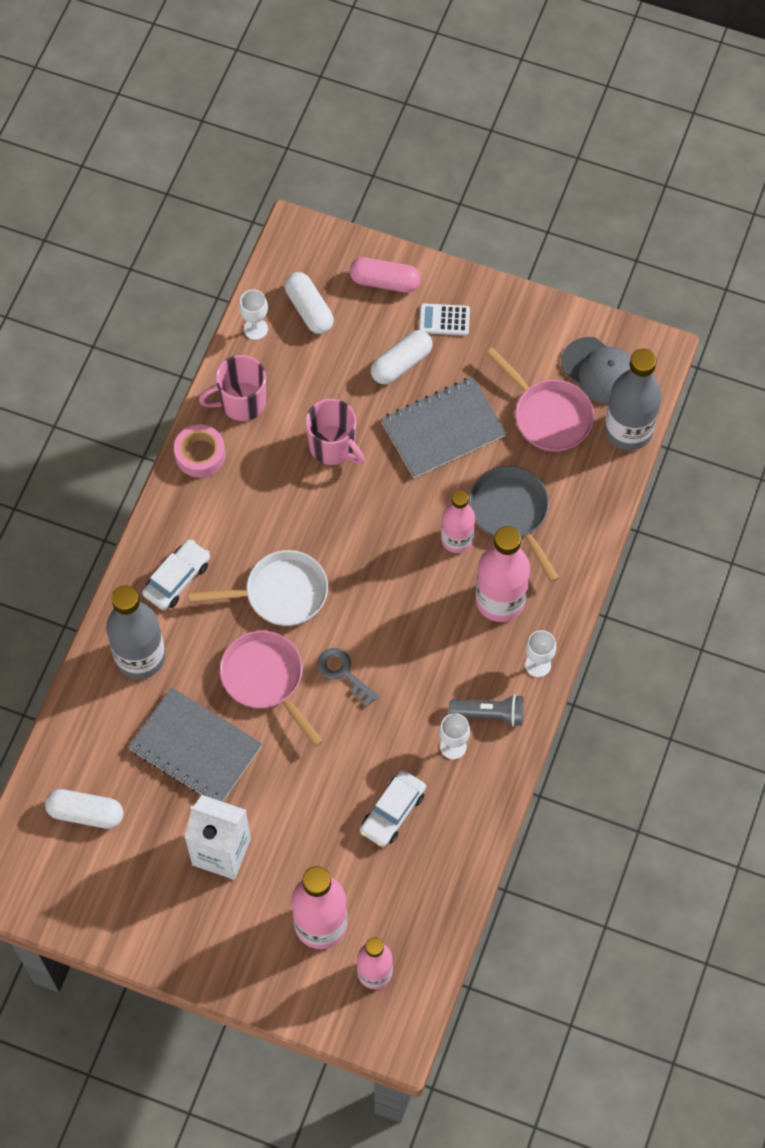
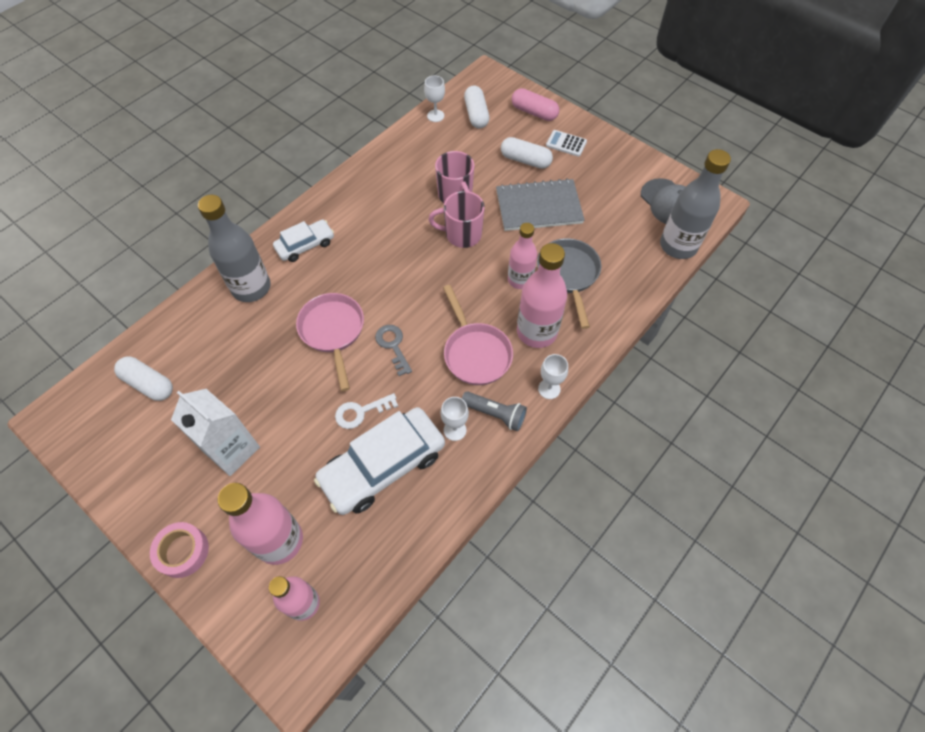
camera: 20 degrees right, 5 degrees down
grey notebook [128,687,262,802] -> none
pink tape [174,425,225,477] -> pink tape moved to [150,522,209,578]
white pan [188,550,328,626] -> none
pink mug [199,355,266,421] -> pink mug moved to [429,191,485,248]
white car [360,770,426,847] -> white car [314,407,445,515], size x1.79
white capsule [371,330,433,384] -> white capsule turned 45 degrees clockwise [501,137,553,169]
pink pan [485,347,594,452] -> pink pan moved to [443,285,513,385]
none -> white key [335,393,398,429]

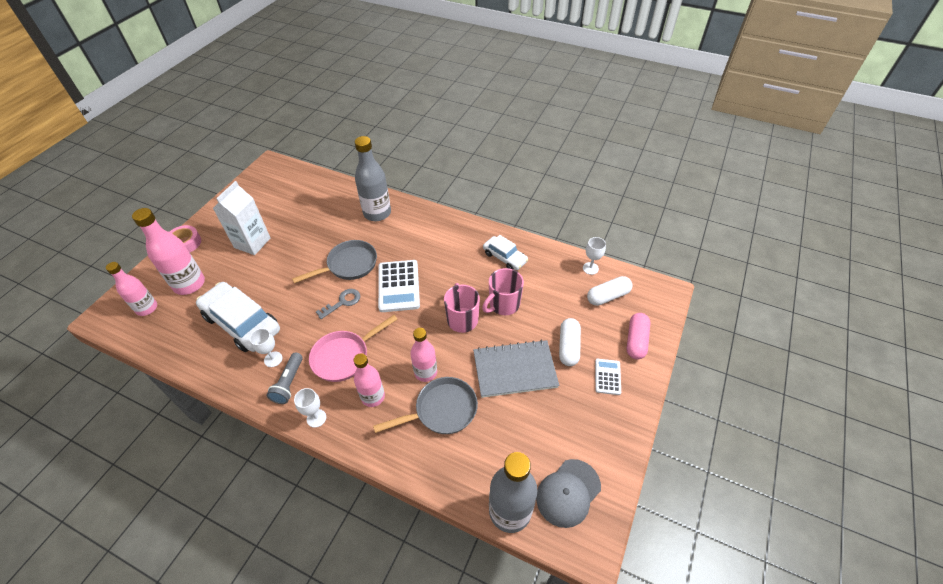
camera: 75 degrees right, 10 degrees down
white capsule [114,357,173,401] -> none
white car [273,220,334,262] -> white car moved to [483,235,528,270]
pink pan [296,293,364,391] -> grey pan [292,240,377,283]
white key [335,393,398,429] -> none
grey notebook [496,178,585,231] -> grey notebook turned 75 degrees counterclockwise [473,340,559,398]
pink bottle [517,243,567,348] -> pink bottle [354,353,385,407], size x0.65
none -> white calculator [378,260,420,312]

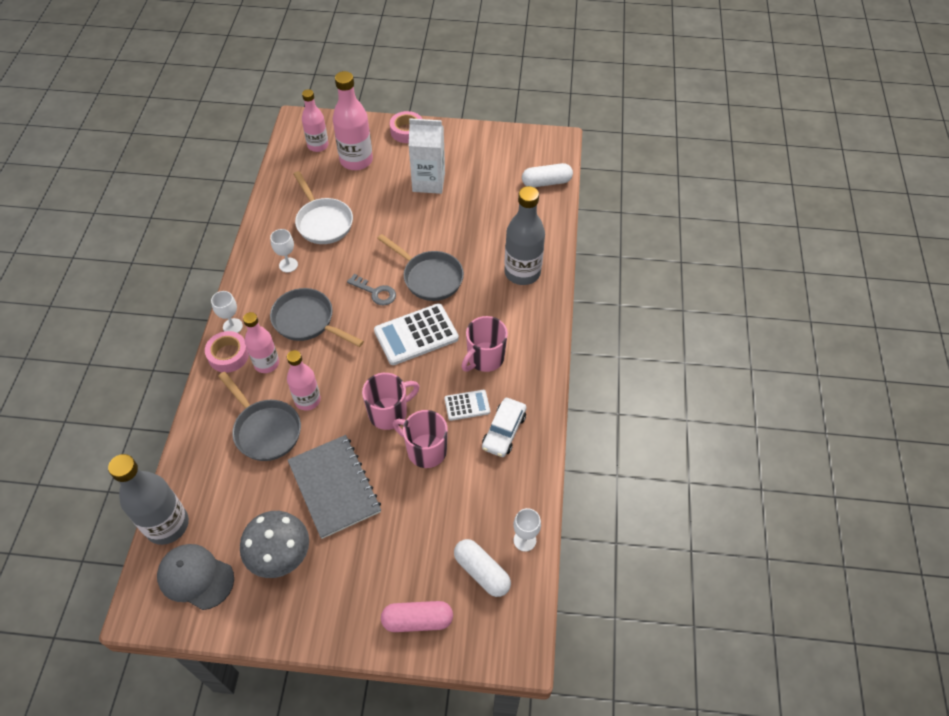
camera: 70 degrees right, 5 degrees up
white car [196,282,280,352] -> white pan [294,171,353,244]
grey flashlight [266,353,303,404] -> none
pink pan [309,315,397,382] -> grey pan [270,288,364,347]
white capsule [559,318,581,366] -> white capsule moved to [522,163,573,187]
white calculator [595,359,621,395] -> white calculator moved to [444,390,490,421]
none -> pink tape [205,331,249,373]
none -> grey mushroom [240,511,309,578]
none -> pink mug [461,316,508,372]

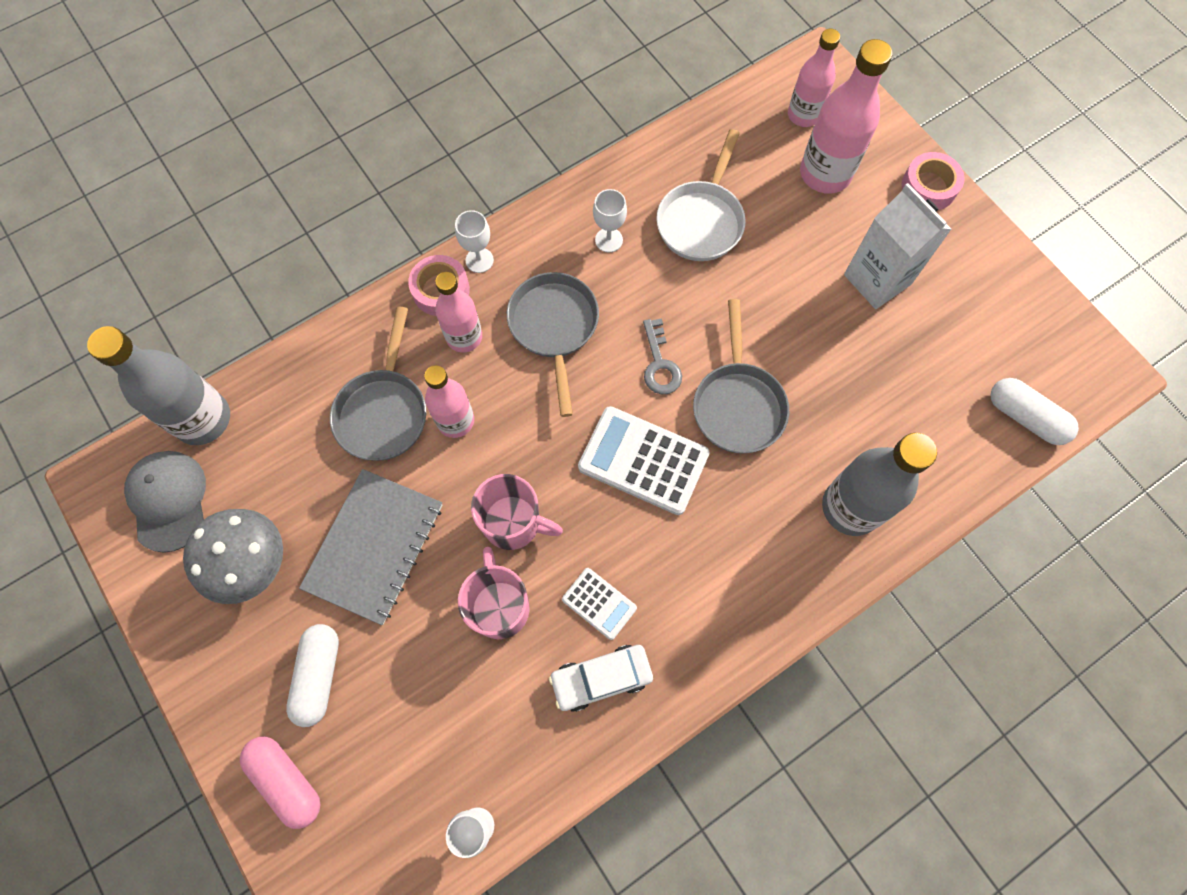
camera: 50 degrees right, 15 degrees up
white capsule [454,539,511,597] -> white capsule moved to [286,624,339,727]
pink mug [461,316,508,372] -> none

